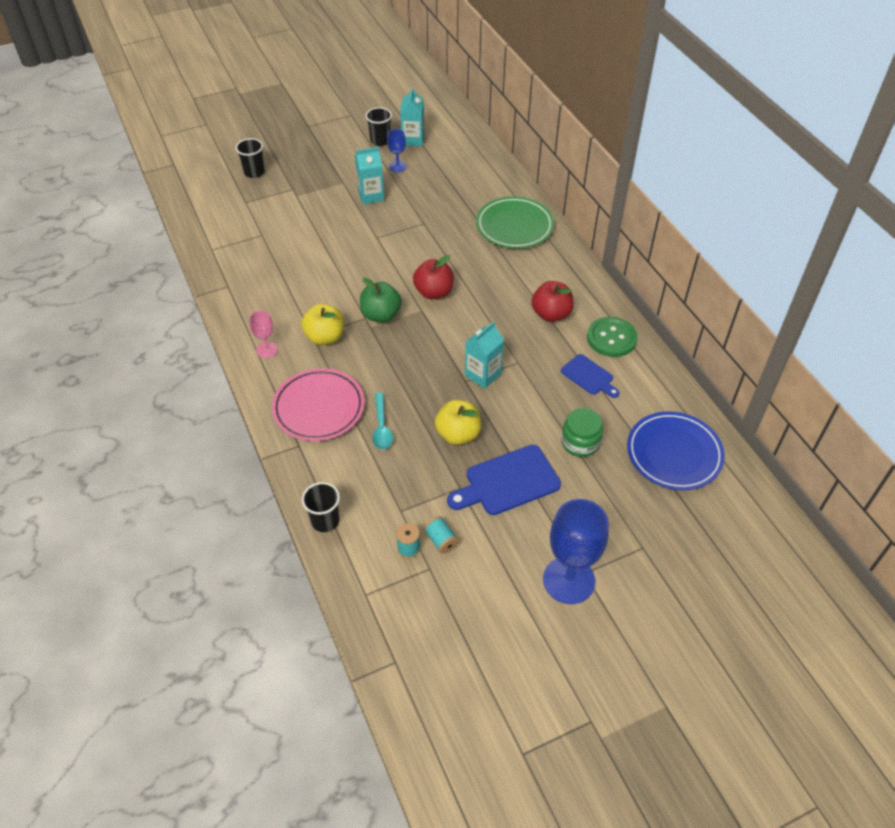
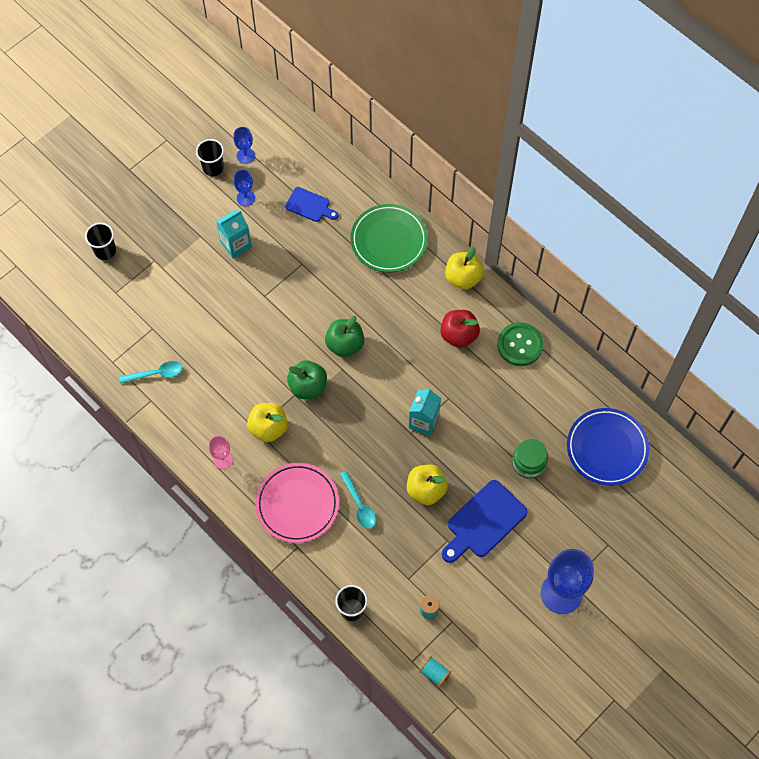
camera: 20 degrees left, 15 degrees up
turquoise carton [400,87,424,146] -> blue goblet [233,127,255,164]
red apple [413,255,454,299] -> green apple [325,316,364,357]
turquoise spool [424,516,459,554] -> turquoise spool moved to [419,656,451,687]
blue cutting board [561,354,620,398] -> blue cutting board moved to [285,187,338,222]
none -> turquoise spoon [119,361,183,383]
none -> yellow apple [445,247,484,290]

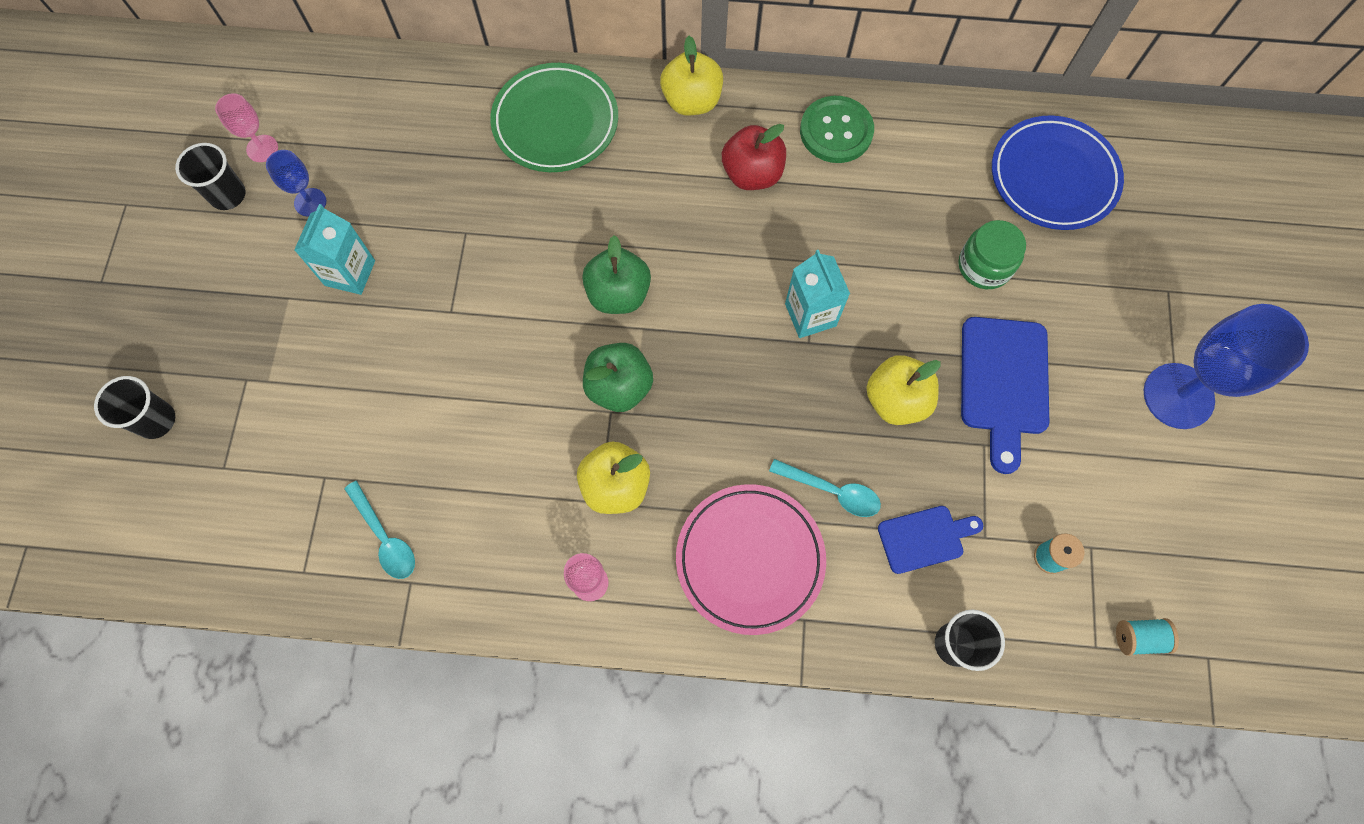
camera: 40 degrees left, 5 degrees up
turquoise spoon [119,361,183,383] -> turquoise spoon turned 105 degrees clockwise [344,481,415,579]
blue goblet [233,127,255,164] -> pink goblet [215,93,278,162]
blue cutting board [285,187,338,222] -> blue cutting board moved to [878,506,983,574]

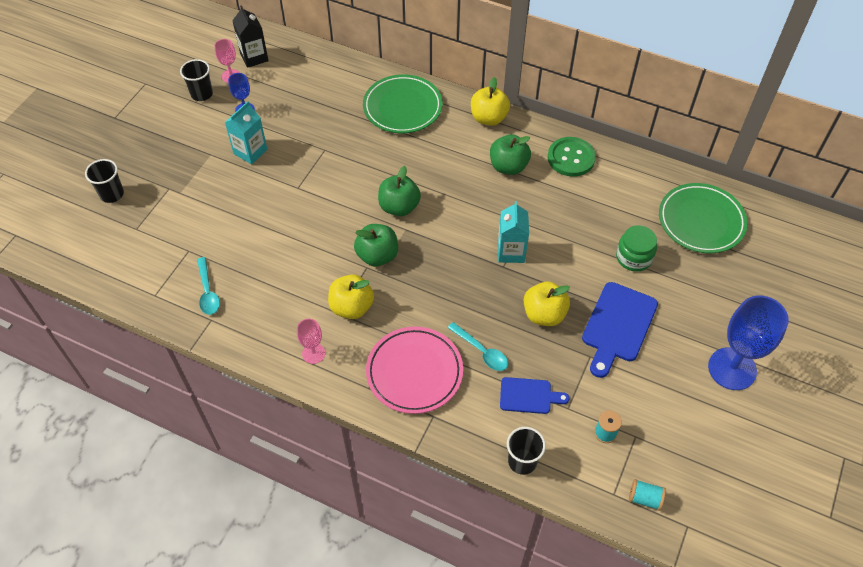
camera: 20 degrees right, 15 degrees down
red apple [722,124,786,190] -> green apple [490,134,531,175]
blue plate [992,115,1124,230] -> green plate [659,183,748,253]
none -> black carton [232,5,269,68]

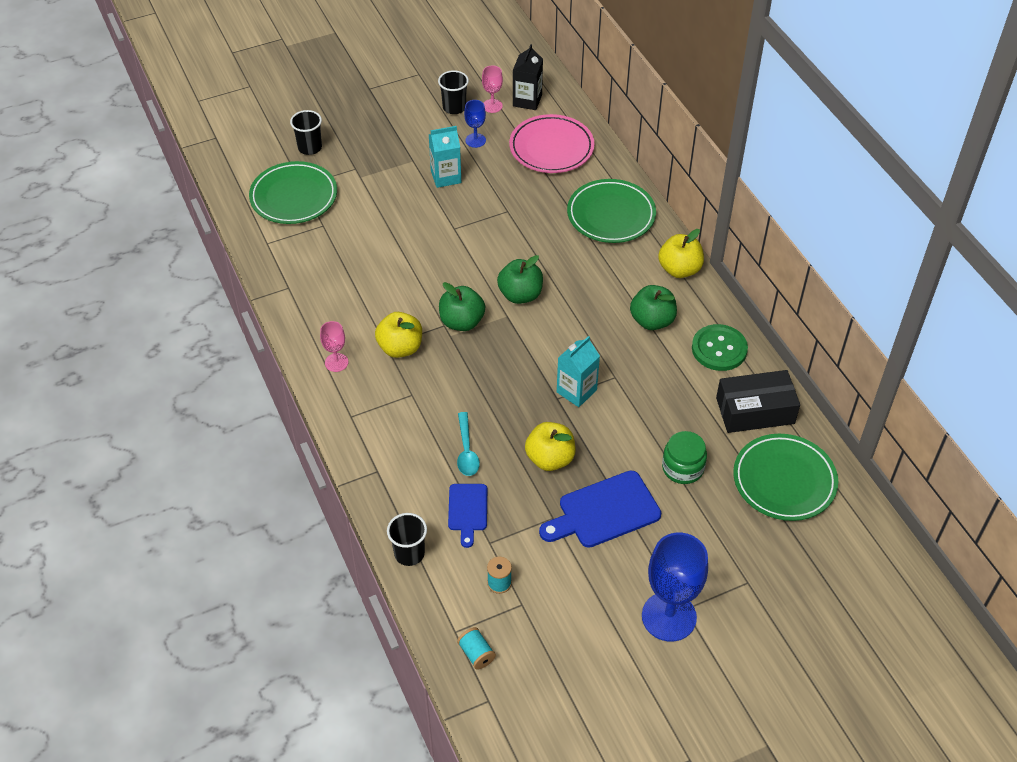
camera: 40 degrees right, 5 degrees down
turquoise spoon [197,257,220,315] -> none
pink plate [366,327,463,414] -> pink plate moved to [509,114,594,173]
blue cutting board [500,377,570,414] -> blue cutting board turned 45 degrees clockwise [448,484,487,548]
none -> green plate [249,161,337,224]
none -> black box [716,370,800,433]

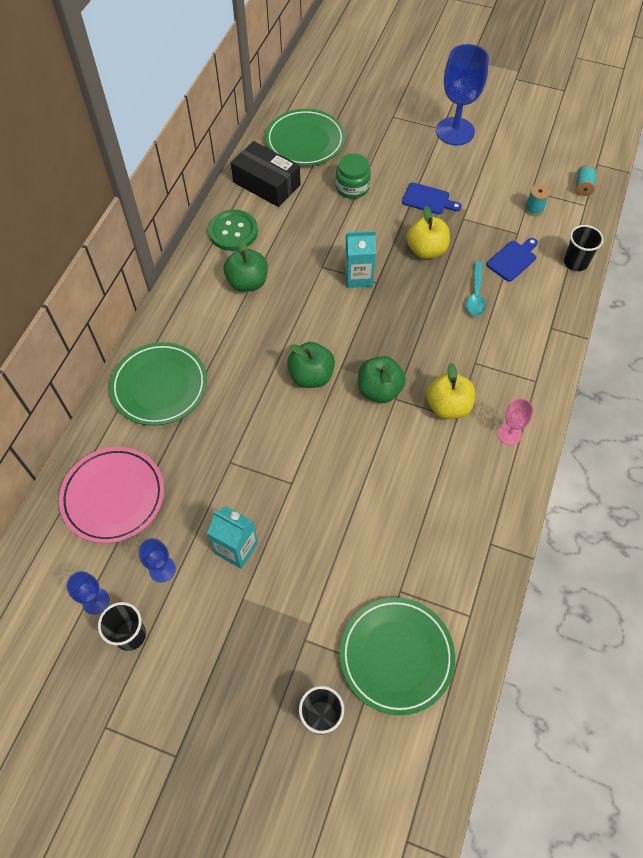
camera: 135 degrees left, 10 degrees up
turquoise spoon [457,412,480,476] -> turquoise spoon turned 150 degrees clockwise [466,261,486,316]
pink goblet [482,65,503,113] -> blue goblet [67,571,109,615]
black carton [513,44,543,110] -> none
blue cutting board [539,471,661,548] -> blue cutting board [402,182,462,214], size x0.61
yellow apple [658,229,704,278] -> none

